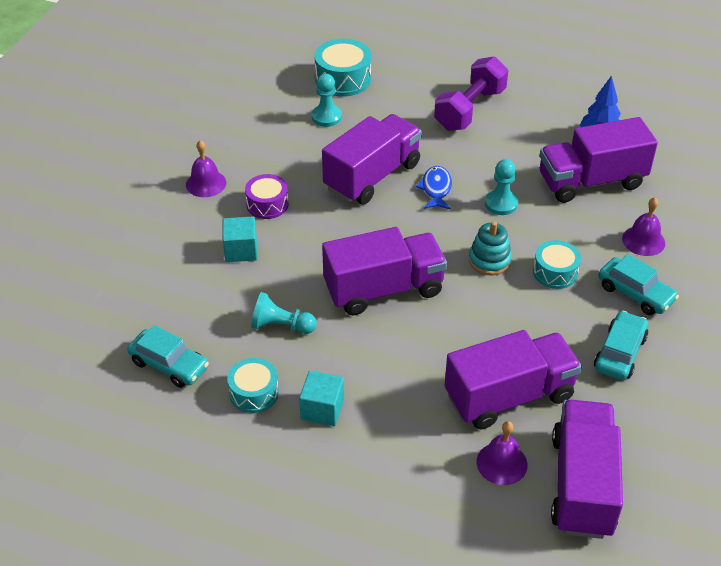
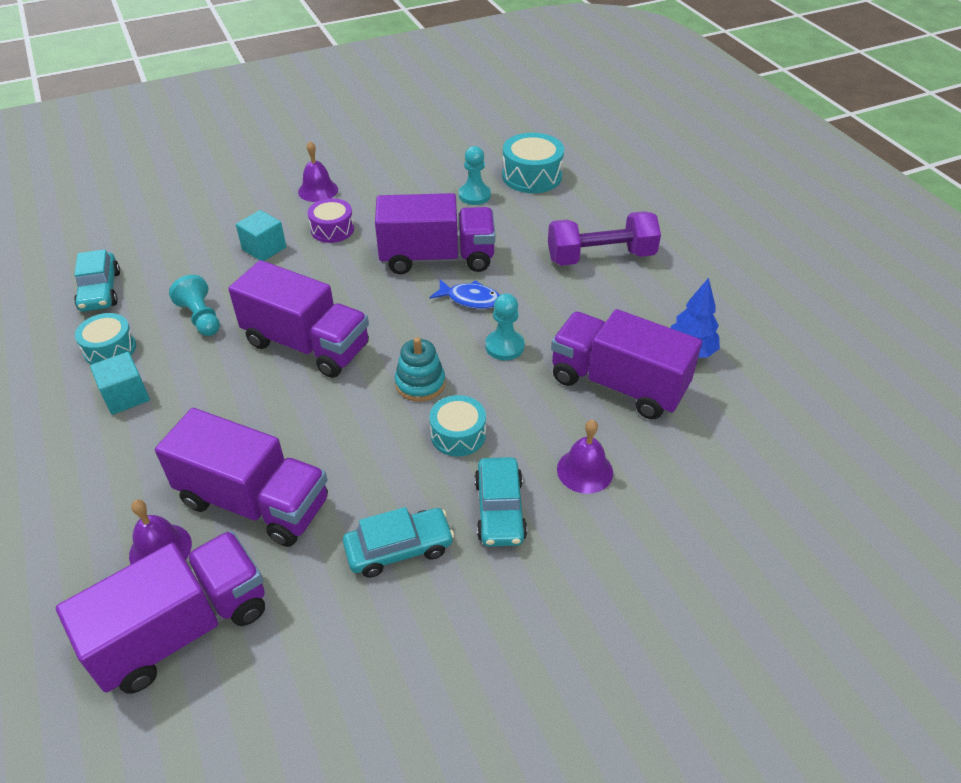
camera: 45 degrees right, 0 degrees up
blue fish [416,166,452,210] -> blue fish turned 60 degrees clockwise [430,279,499,309]

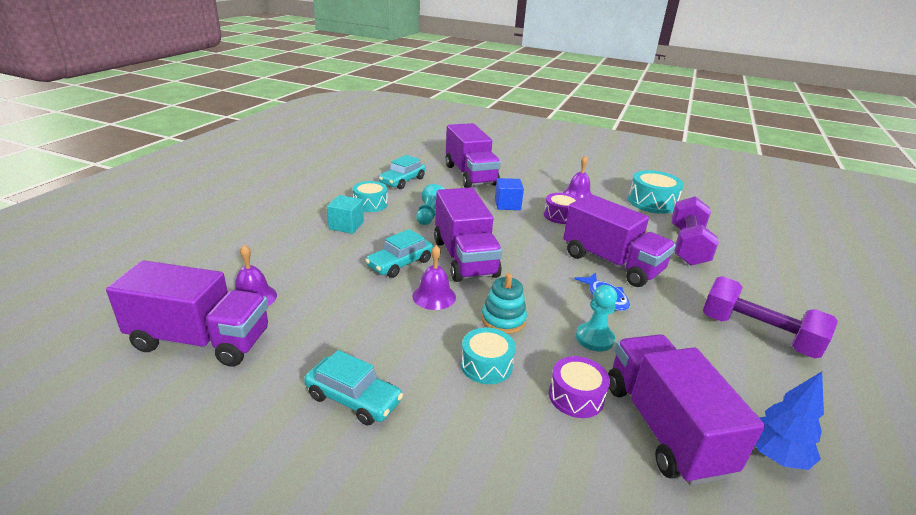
camera: 45 degrees right, 15 degrees down
purple truck [155,408,328,547] -> purple truck moved to [445,123,501,188]
turquoise cube [236,210,286,261] -> blue cube [495,178,524,210]
turquoise pawn [459,146,491,205] -> purple dumbbell [671,196,719,266]
turquoise car [475,457,527,547] -> turquoise car moved to [365,229,433,278]
turquoise drum [502,133,564,193] -> turquoise drum moved to [628,170,684,214]
purple bell [557,420,613,494] -> purple bell moved to [412,245,456,310]
none -> purple drum [549,356,610,418]

